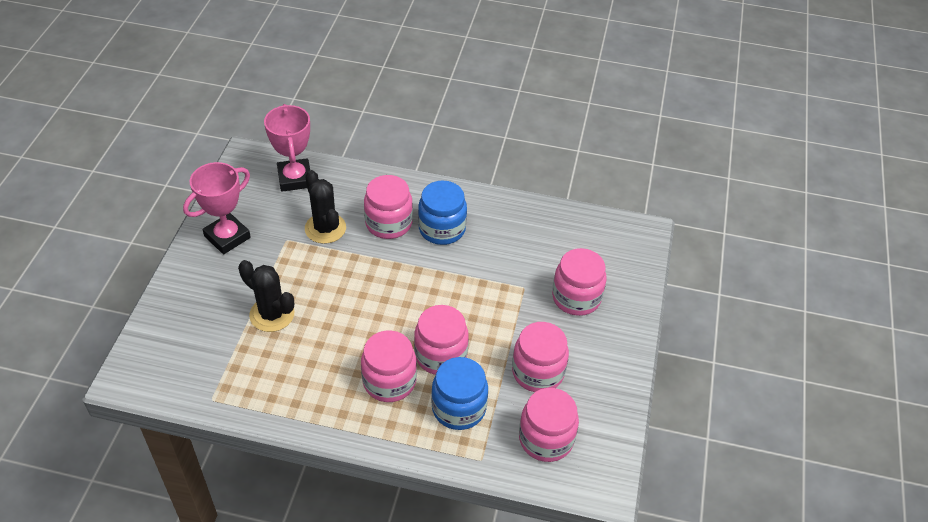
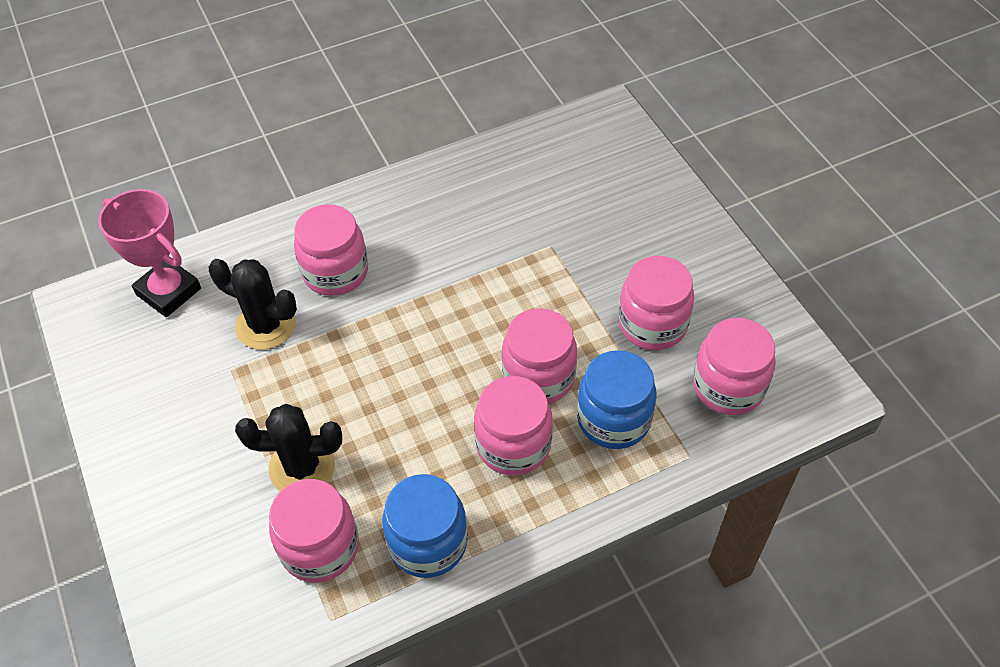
camera: 35 degrees left, 5 degrees up
pink trophy [183,162,251,254] -> none
blue jar [418,180,467,245] -> blue jar moved to [382,474,468,578]
pink jar [552,248,606,316] -> pink jar moved to [269,479,359,583]

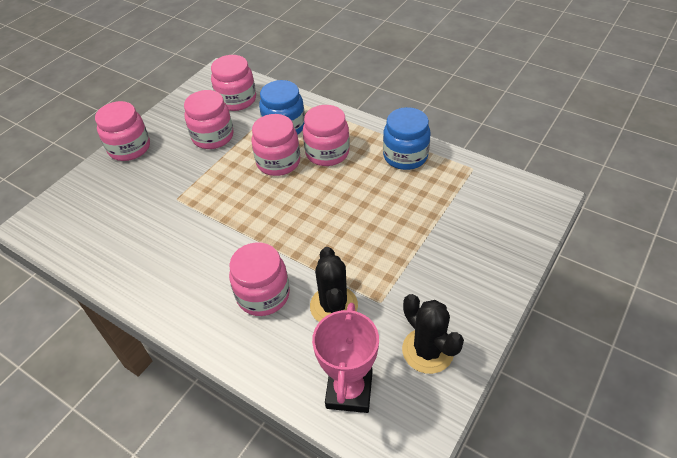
camera: 120 degrees left, 5 degrees down
black cactus [235,404,342,491] -> black cactus moved to [402,294,464,374]
pink jar [269,479,359,583] -> pink jar moved to [95,101,150,161]

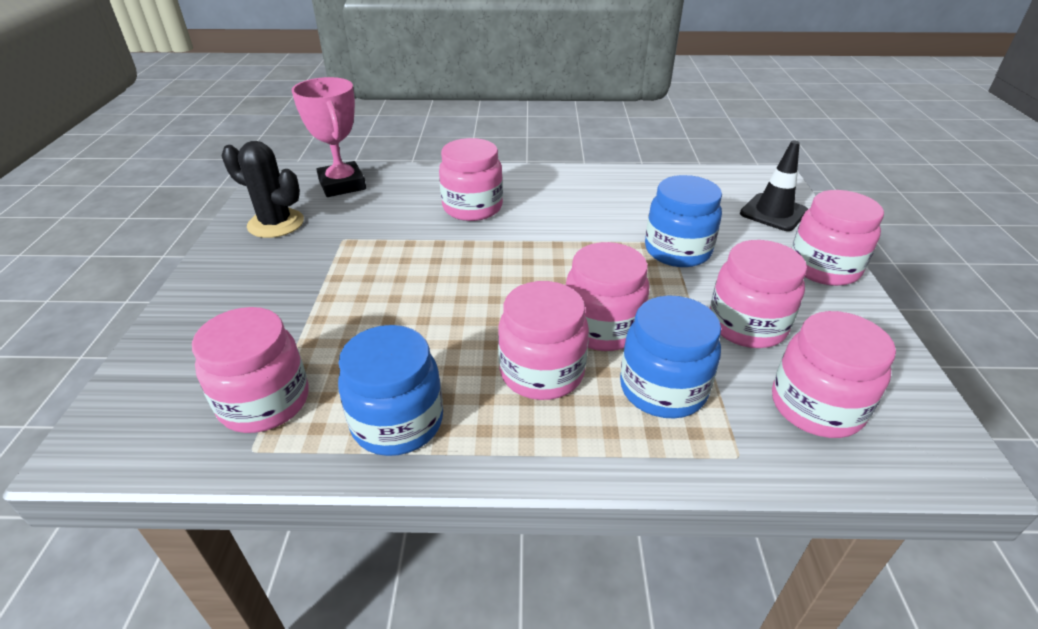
camera: 145 degrees right, 10 degrees down
black cactus [310,247,358,322] -> none
none -> pink jar [192,307,309,433]
none -> blue jar [645,175,722,267]
none -> black traffic cone [740,140,808,231]

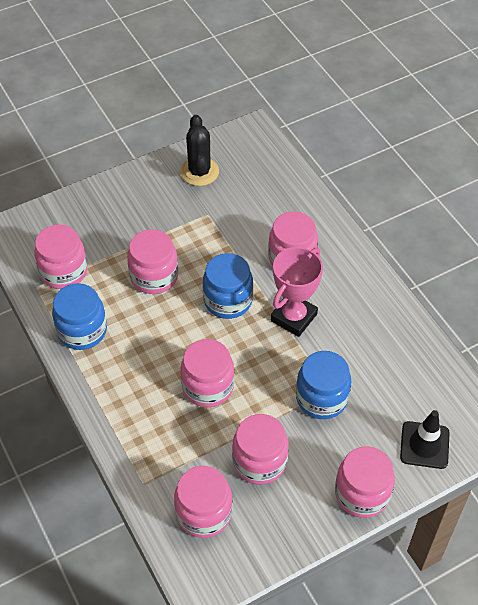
camera: 60 degrees right, 15 degrees up
pink trophy [292,77,366,197] -> pink trophy moved to [271,247,323,337]
pink jar [498,281,589,400] -> pink jar moved to [127,229,178,294]
blue jar [620,295,721,419] -> blue jar moved to [203,253,253,319]

